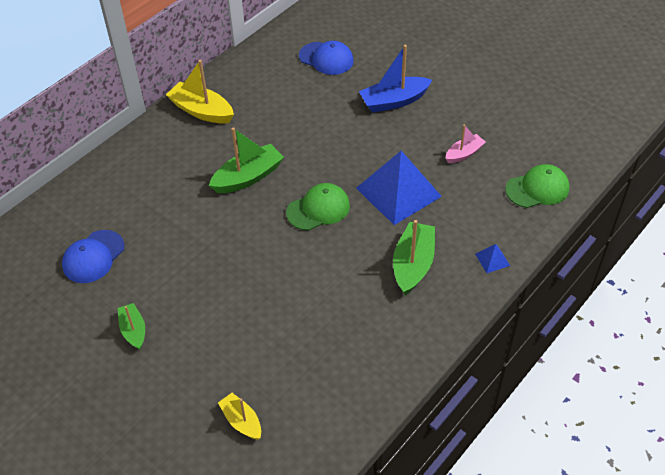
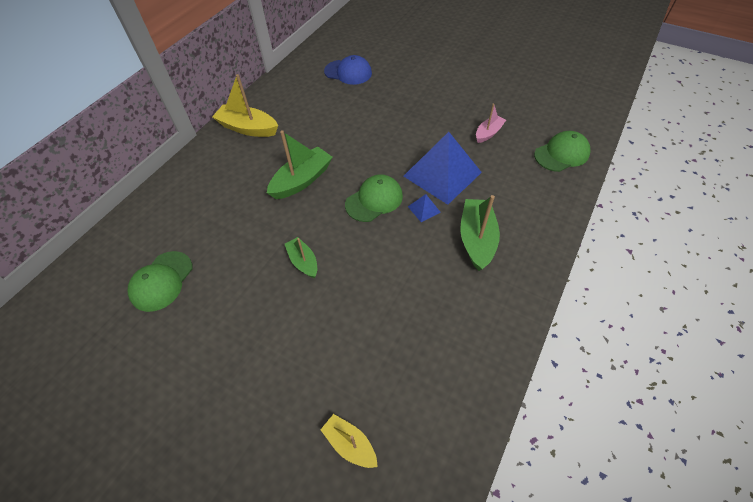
camera: 10 degrees left, 5 degrees up
blue cap [62,230,125,283] -> green cap [128,251,192,312]
green boat [118,303,145,350] -> green boat moved to [285,237,317,278]
blue boat [359,45,432,113] -> none
blue pyramid [475,244,510,273] -> blue pyramid moved to [408,194,441,222]

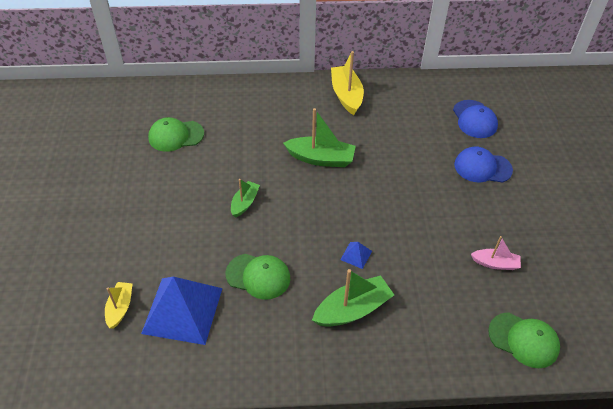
camera: 55 degrees right, 5 degrees down
green cap [345,174,403,222] -> green cap moved to [226,254,290,300]
blue pyramid [404,132,482,205] -> blue pyramid moved to [141,277,223,345]
none -> blue cap [454,147,513,183]

